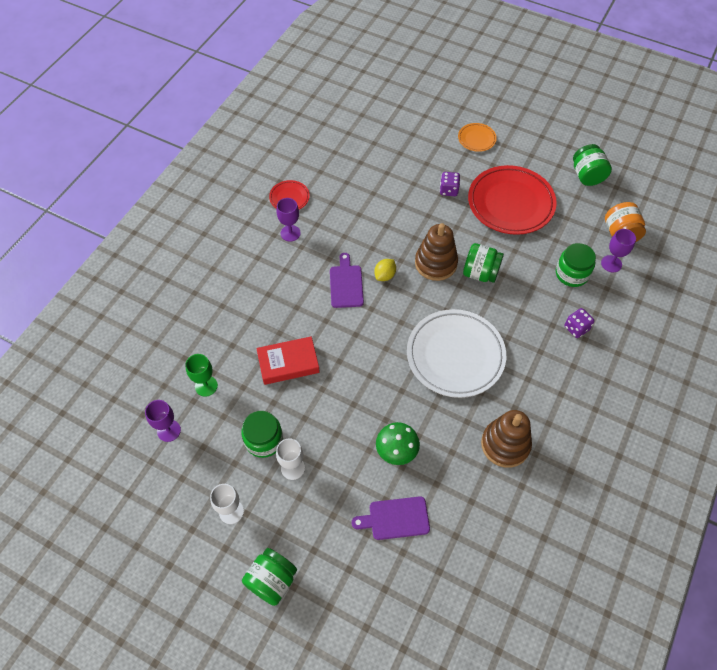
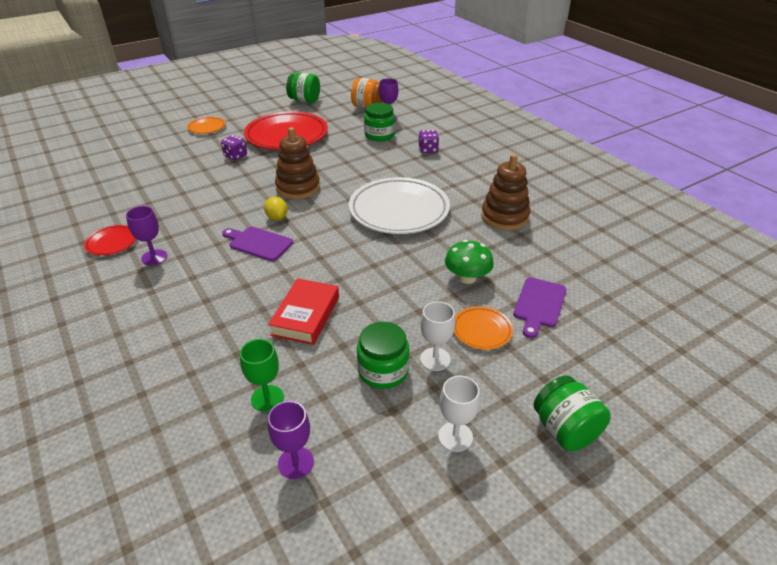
camera: 60 degrees left, 20 degrees down
green jar [463,243,504,283] -> none
none -> orange plate [454,306,513,350]

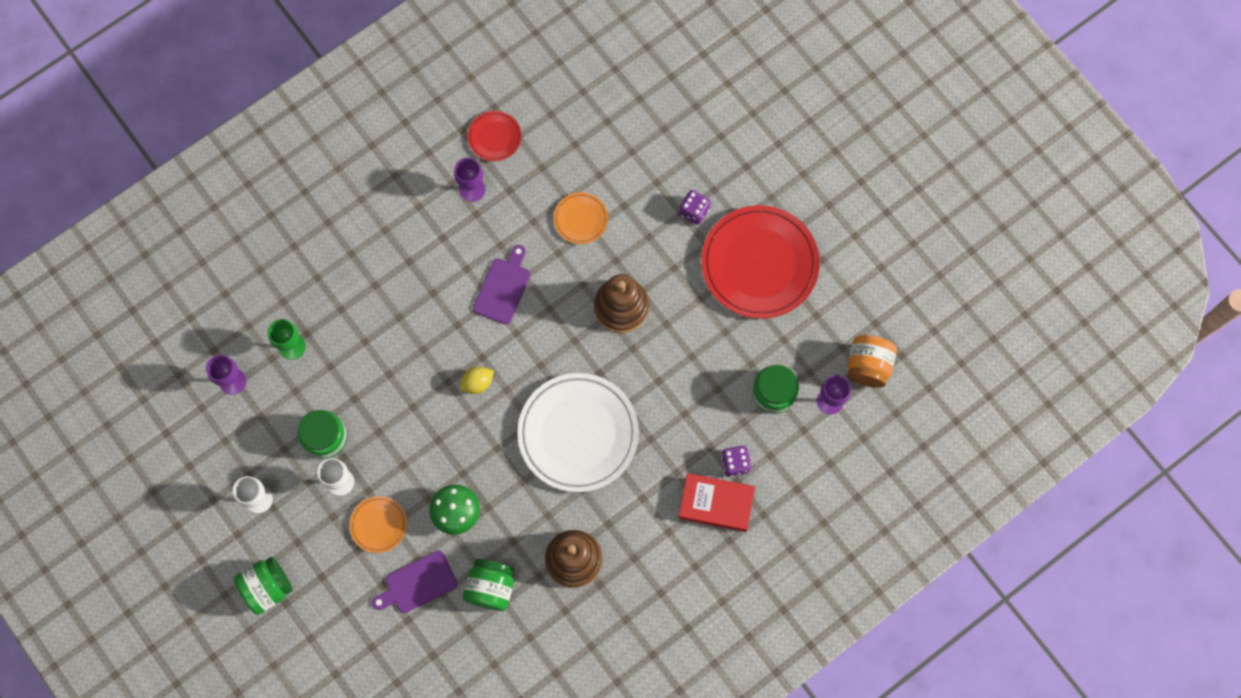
camera: 85 degrees right, 35 degrees up
orange plate [187,117,226,134] -> orange plate moved to [554,192,608,244]
yellow lemon [264,197,288,221] -> yellow lemon moved to [460,366,494,394]
red book [268,278,339,345] -> red book moved to [678,473,755,532]
green jar [286,72,320,103] -> green jar moved to [463,559,514,611]
purple cutting board [513,277,567,338] -> purple cutting board turned 45 degrees counterclockwise [372,550,458,613]

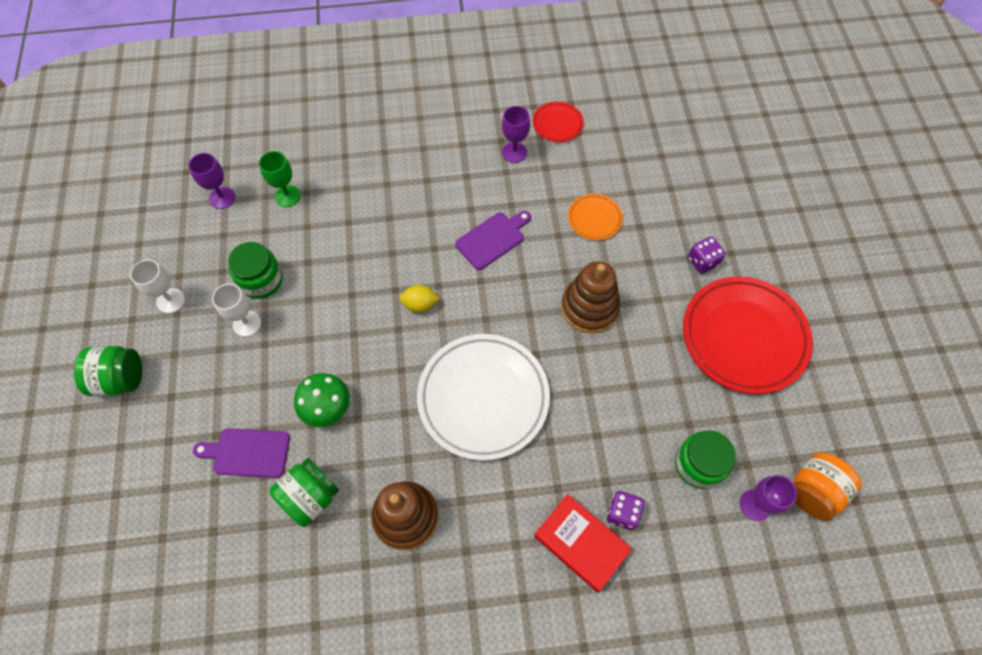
camera: 30 degrees right, 10 degrees down
orange plate [350,496,407,553] -> none

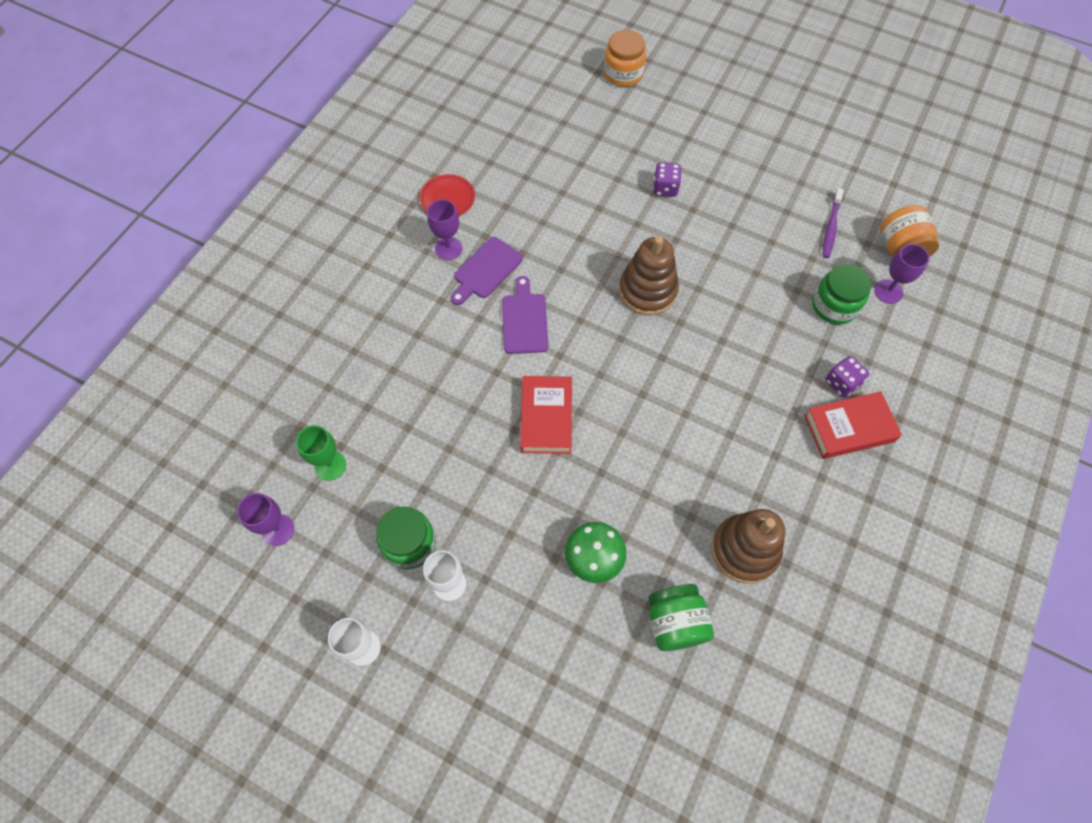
camera: 55 degrees left, 0 degrees up
green jar [74,346,142,396] -> none
purple cutting board [193,428,290,478] -> purple cutting board moved to [451,237,523,305]
yellow lemon [399,285,440,313] -> red book [520,376,572,454]
white plate [417,334,550,461] -> none
orange plate [568,194,623,240] -> none
red plate [683,276,813,394] -> none
none -> orange jar [604,30,647,87]
none -> purple toothbrush [822,188,844,258]

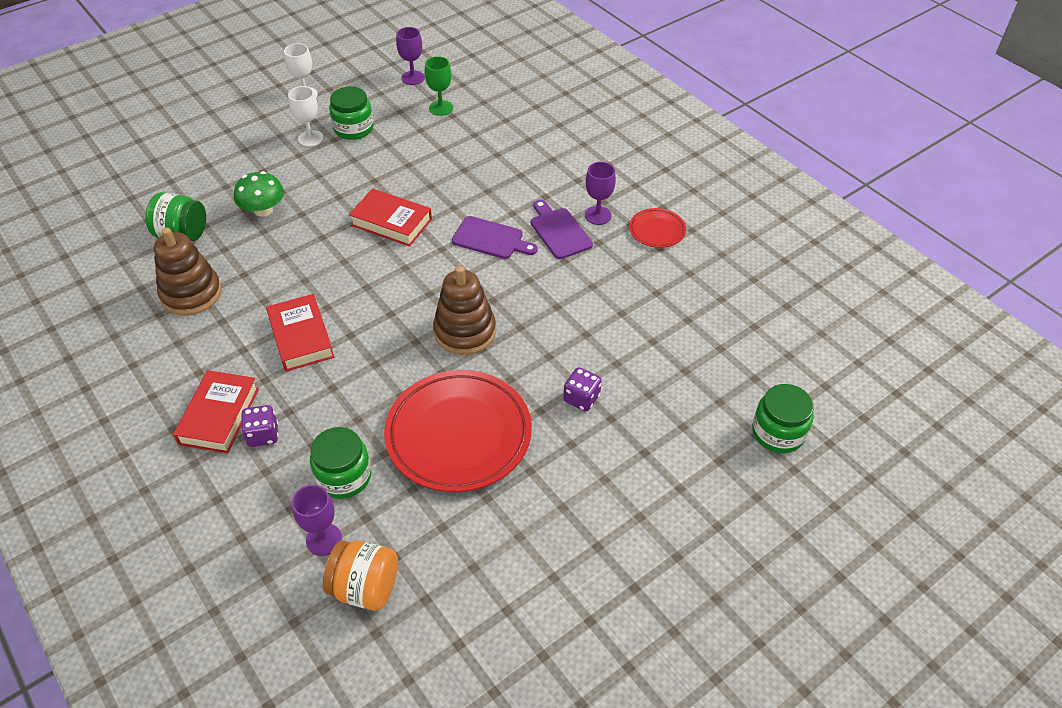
camera: 115 degrees right, 15 degrees down
orange jar [604,30,647,87] -> green jar [752,384,814,453]
purple toothbrush [822,188,844,258] -> none
none -> red book [266,294,334,372]
none -> red plate [384,370,532,492]

